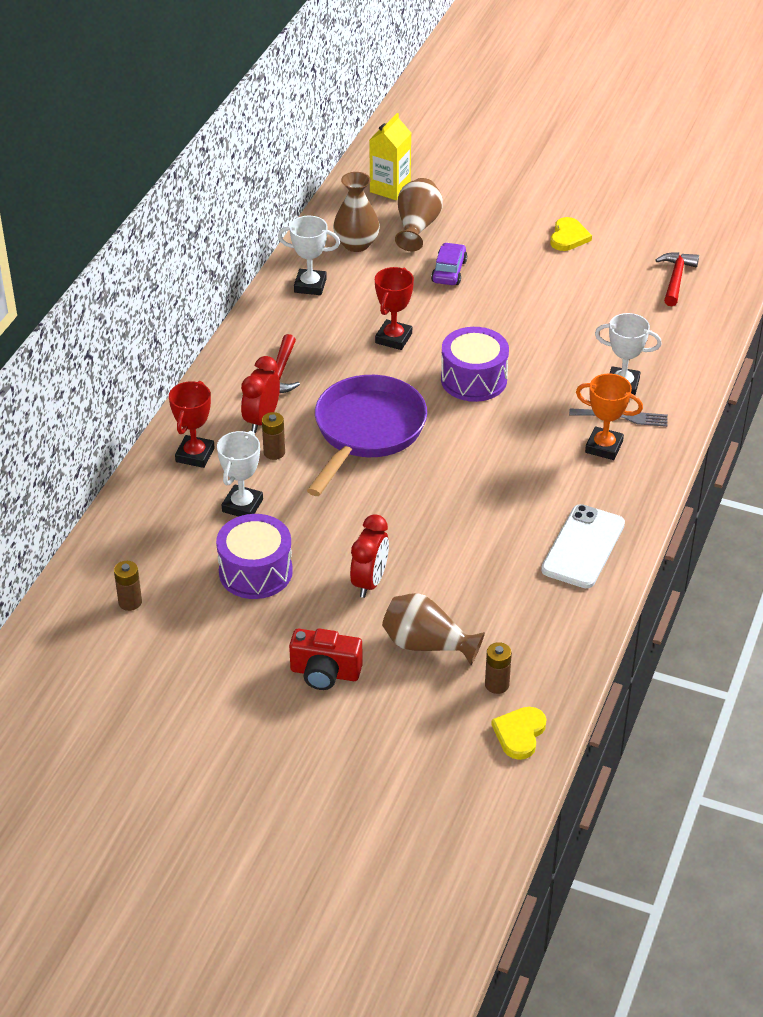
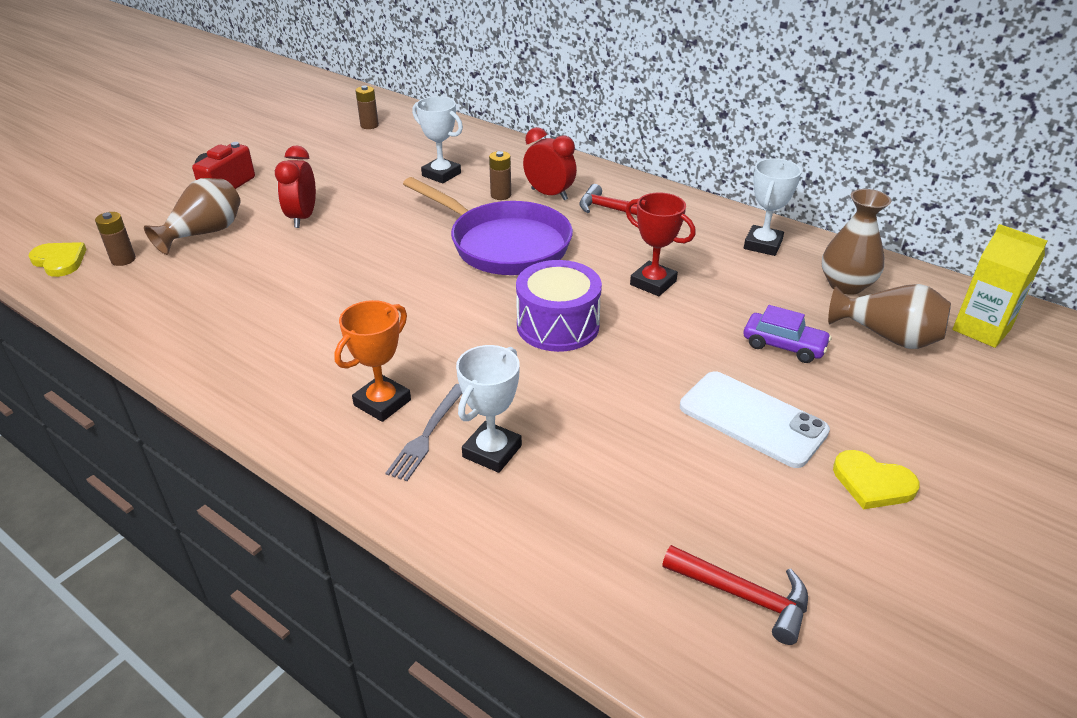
camera: 105 degrees right, 5 degrees down
red trophy [169,381,215,468] -> none
purple drum [216,514,293,599] -> none
red clock [350,514,389,598] -> red clock turned 60 degrees clockwise [275,145,316,228]
white phone [541,504,625,588] -> white phone moved to [680,371,830,468]

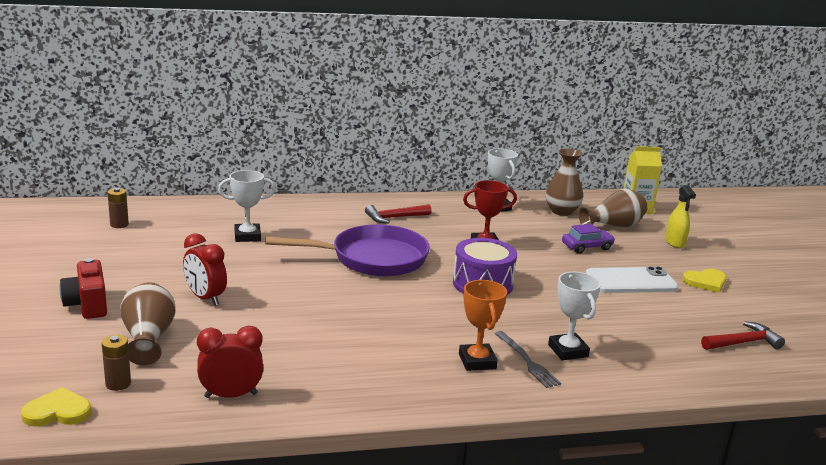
camera: 50 degrees left, 15 degrees down
brown battery [489,151,511,200] -> none
red clock [523,127,577,200] -> red clock moved to [197,326,263,398]
none -> yellow spray bottle [665,185,696,248]

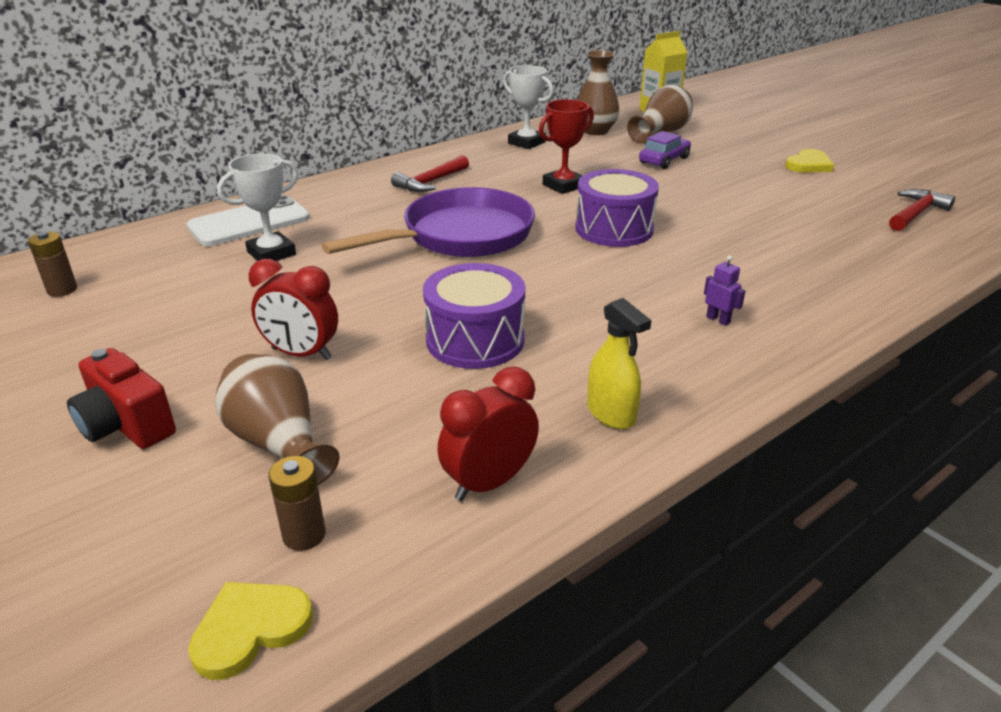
camera: 25 degrees left, 10 degrees up
orange trophy [459,280,507,371] -> purple robot [704,255,745,326]
grey fork [495,331,561,388] -> none
white trophy [548,272,601,361] -> none
white phone [586,266,678,293] -> white phone moved to [187,195,310,246]
yellow spray bottle [665,185,696,248] -> yellow spray bottle moved to [587,298,651,429]
none -> purple drum [423,263,525,369]

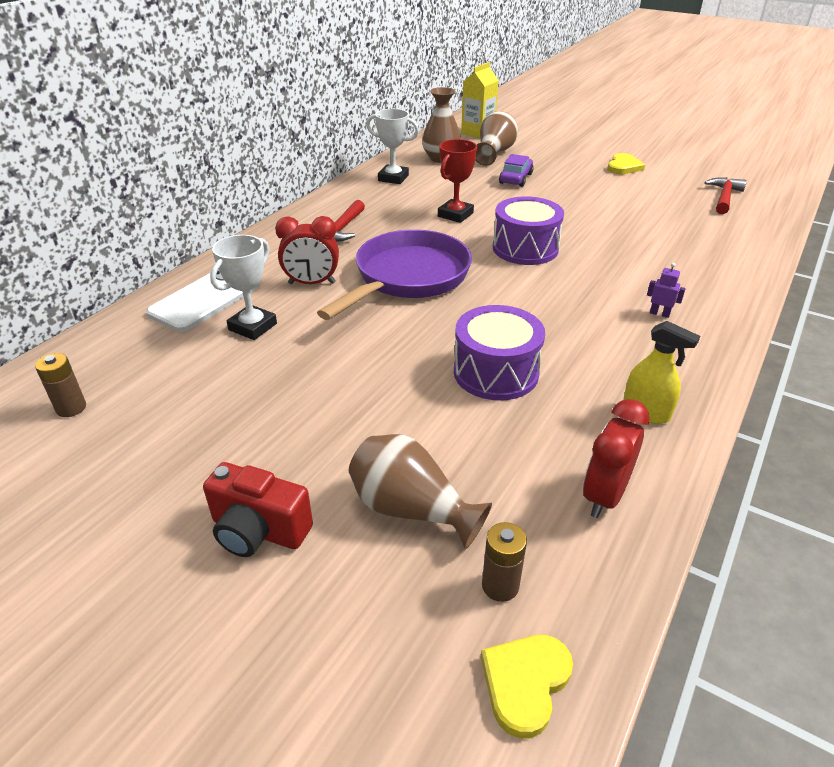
camera: 20 degrees left, 5 degrees up
red clock [249,259,338,360] -> red clock moved to [275,216,339,284]

